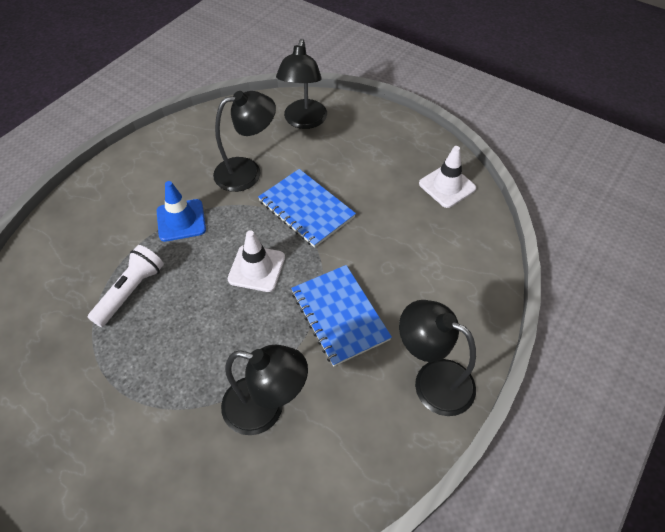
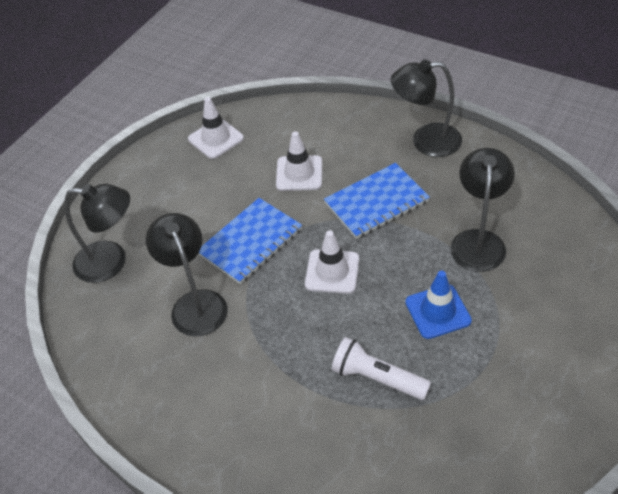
camera: 90 degrees left, 5 degrees down
blue traffic cone [157,181,206,242] -> blue traffic cone moved to [405,271,472,339]
black lamp [399,300,476,416] -> black lamp turned 60 degrees clockwise [391,59,462,157]
none -> white traffic cone [276,132,322,191]

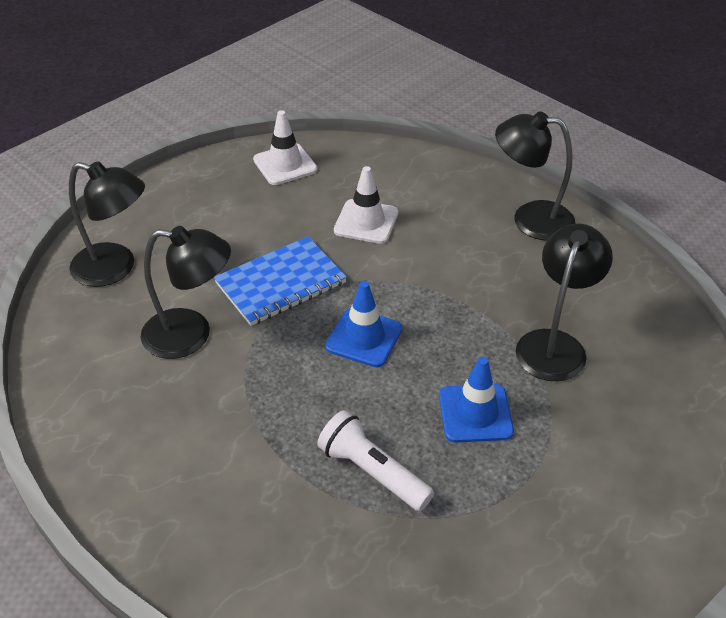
camera: 10 degrees right, 5 degrees down
black lamp [146,213,228,337] -> black lamp turned 105 degrees clockwise [141,226,231,359]
white traffic cone [305,230,359,294] -> blue traffic cone [325,281,402,367]
blue notebook [324,163,430,239] -> none

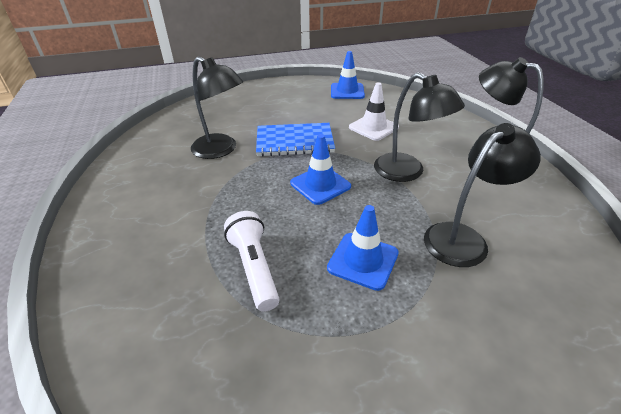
camera: 30 degrees right, 5 degrees down
black lamp [69,161,145,287] -> black lamp moved to [374,72,465,182]
white traffic cone [253,110,317,185] -> blue traffic cone [331,51,365,99]

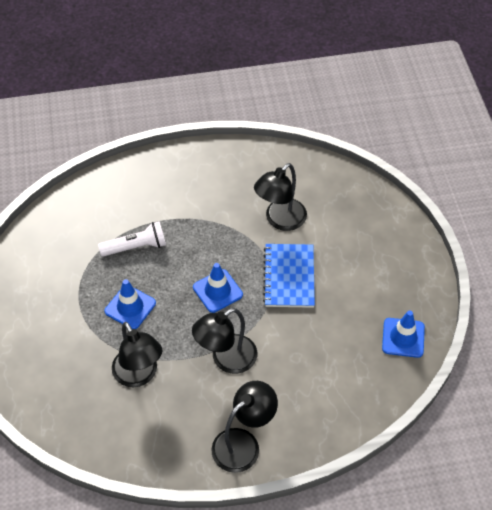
camera: 95 degrees right, 15 degrees up
white traffic cone [349,82,399,141] -> none

